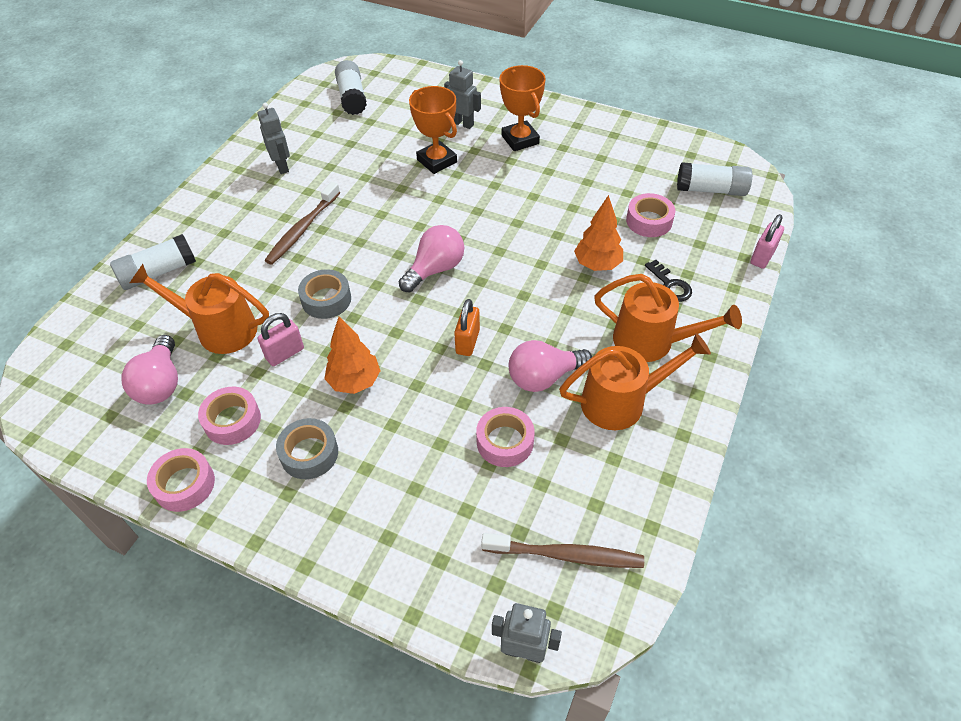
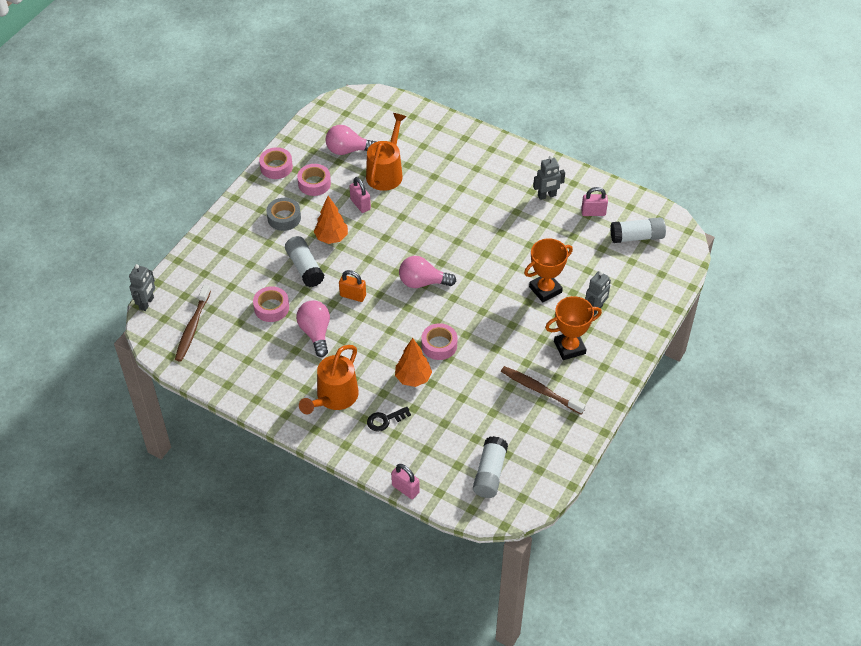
camera: 95 degrees right, 0 degrees up
white glue stick [110,234,196,290] -> white glue stick moved to [285,236,324,287]
brown toothbrush [264,182,340,265] -> brown toothbrush moved to [501,366,586,414]
grey tape [298,269,351,319] -> none
pink light bulb [399,225,464,292] -> pink light bulb turned 135 degrees clockwise [399,256,456,288]
orange watering can [559,333,711,430] -> none
pink tape [626,193,675,237] -> pink tape moved to [421,323,457,360]
none -> pink padlock [581,187,608,216]

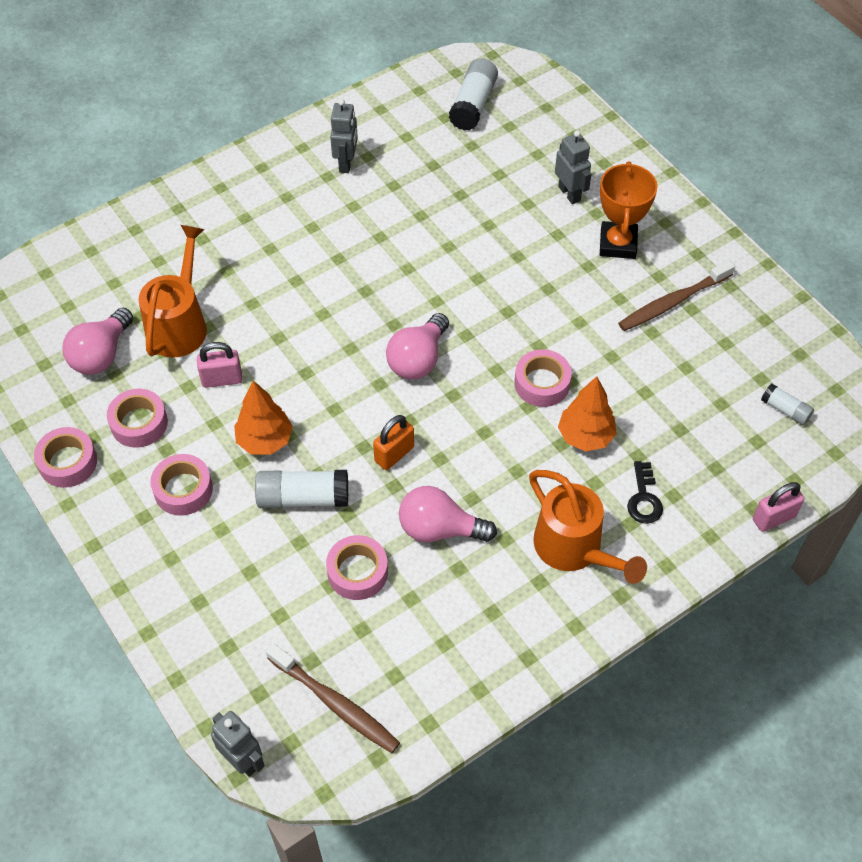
camera: 65 degrees left, 5 degrees up
grey tape [266,198,301,231] -> pink tape [150,454,213,515]
orange watering can [366,113,407,191] -> orange watering can turned 60 degrees clockwise [139,225,207,358]
white glue stick [473,436,508,498] -> white glue stick [761,384,814,425], size x0.57
orange trophy [524,238,573,302] -> none
pink padlock [581,187,608,216] -> none

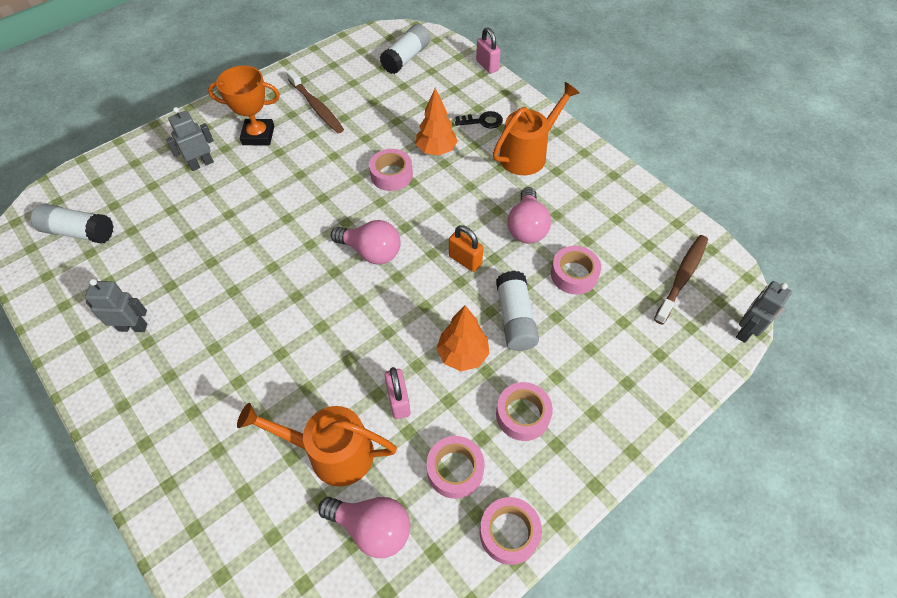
camera: 95 degrees left, 0 degrees up
white glue stick [761,384,814,425] -> white glue stick [380,24,430,74], size x1.76

